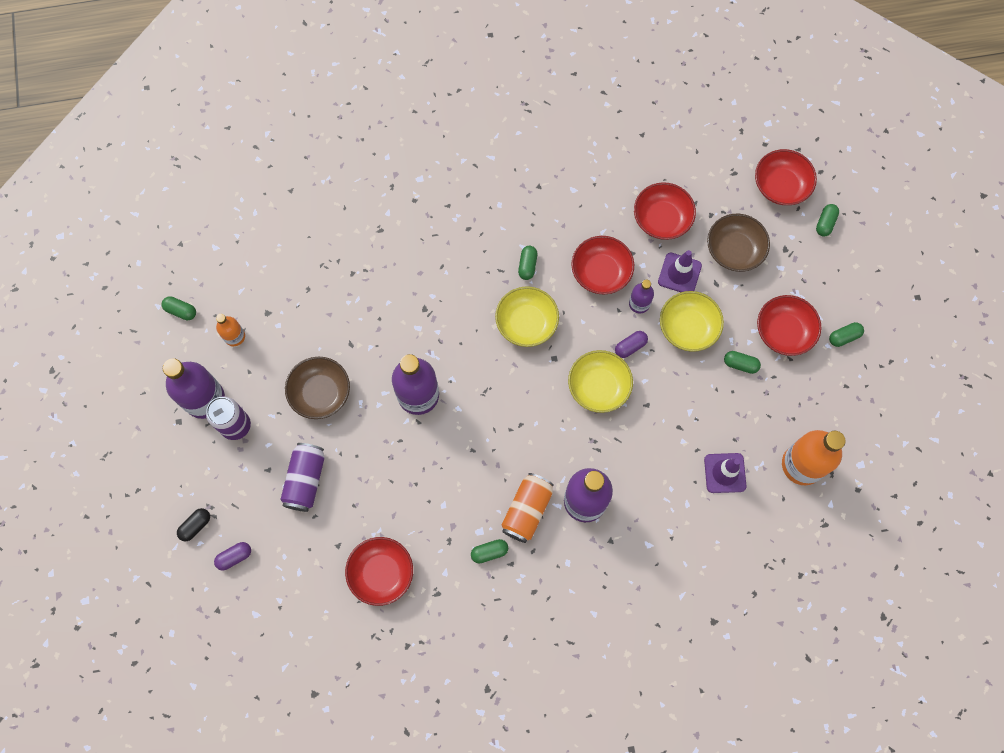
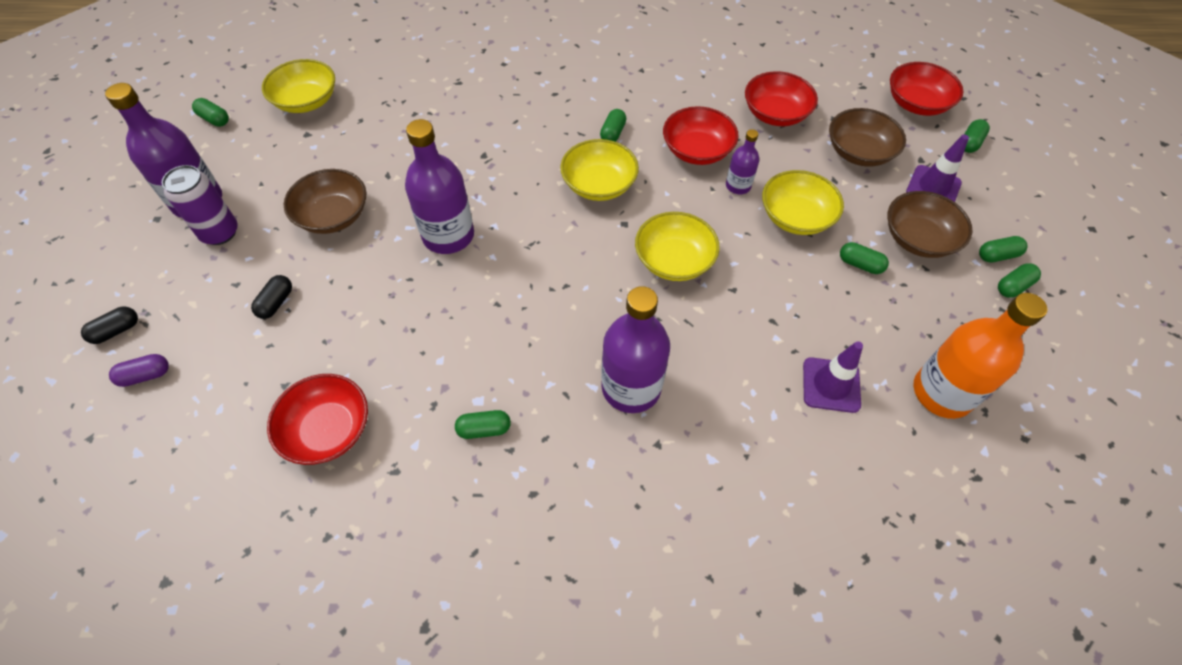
camera: 10 degrees right, 15 degrees down
orange bottle [216,314,245,346] -> none
purple can [280,443,325,512] -> black capsule [251,275,292,319]
orange can [502,473,554,543] -> none
purple capsule [615,331,648,358] -> none
purple traffic cone [658,250,702,292] -> purple traffic cone moved to [906,134,969,202]
red bowl [757,295,821,356] -> brown bowl [887,191,973,258]
none -> yellow bowl [262,59,335,113]
none -> green capsule [998,263,1041,298]

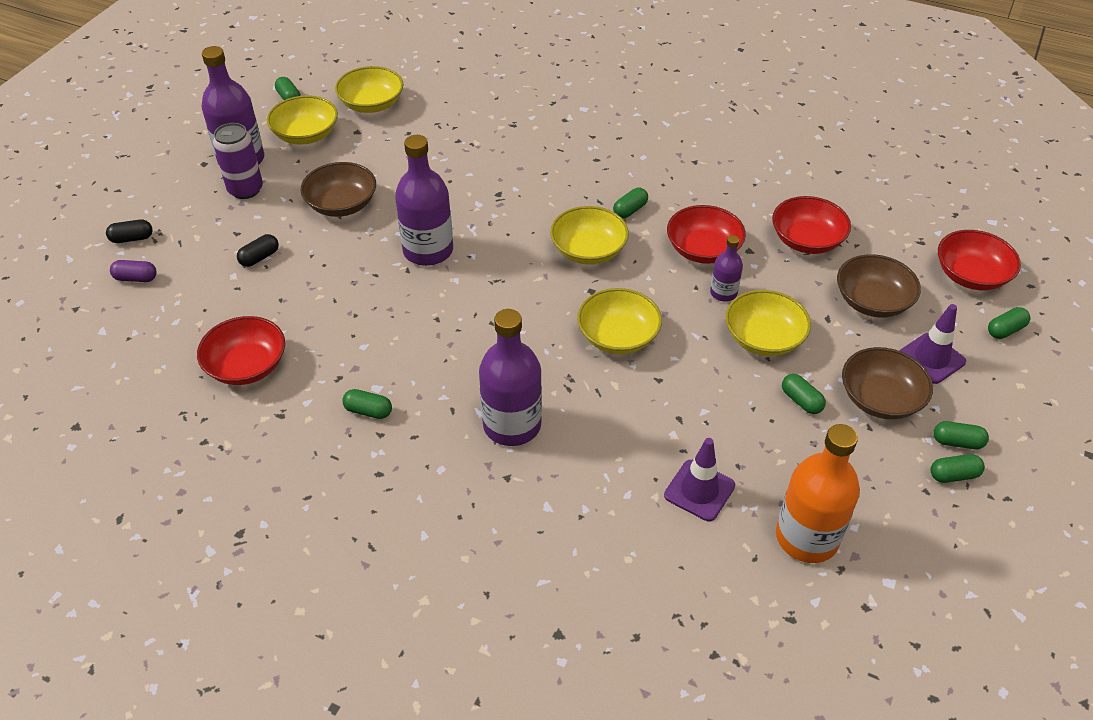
camera: 25 degrees right, 10 degrees down
none -> yellow bowl [267,95,338,145]

